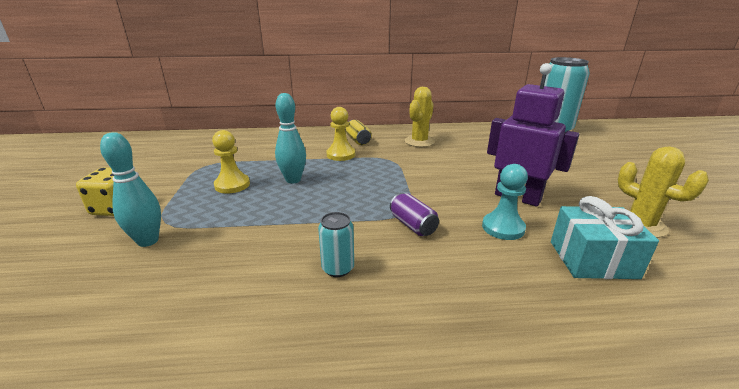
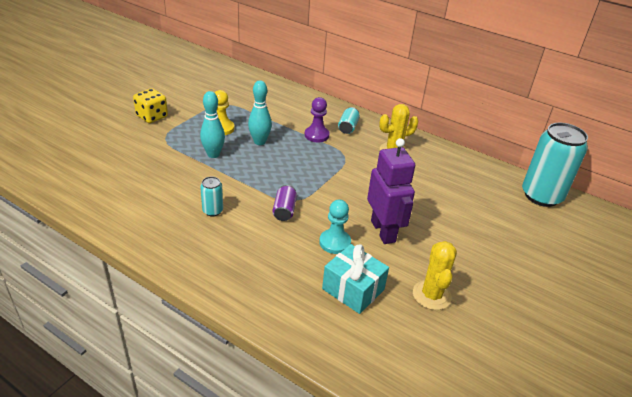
camera: 35 degrees right, 10 degrees up
turquoise bowling pin [100,132,161,247] -> turquoise bowling pin moved to [200,91,225,158]
yellow pawn [326,107,355,161] -> purple pawn [305,97,330,143]
yellow can [346,120,372,145] -> turquoise can [338,107,360,134]

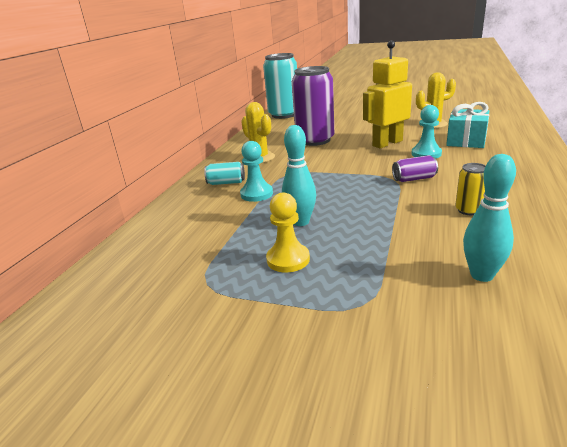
camera: 100 degrees left, 10 degrees down
yellow dice [133,88,168,123] -> none
turquoise bowling pin [200,91,225,158] -> turquoise bowling pin moved to [463,154,516,282]
turquoise can [200,177,223,216] -> yellow can [455,163,486,215]
purple pawn [305,97,330,143] -> turquoise pawn [240,141,273,202]
purple robot [367,138,415,244] -> yellow robot [363,40,412,148]
none -> purple can [292,66,334,146]

